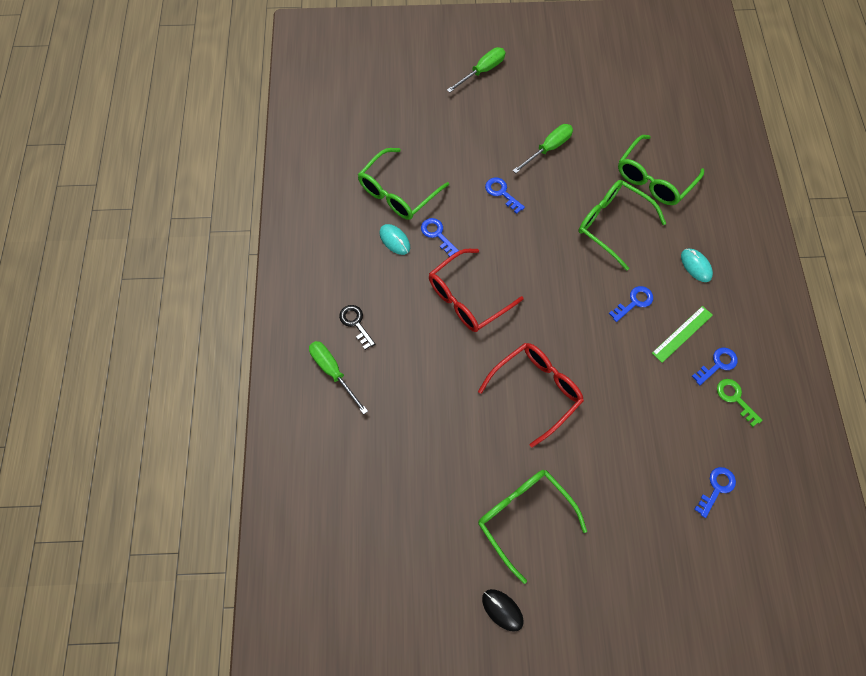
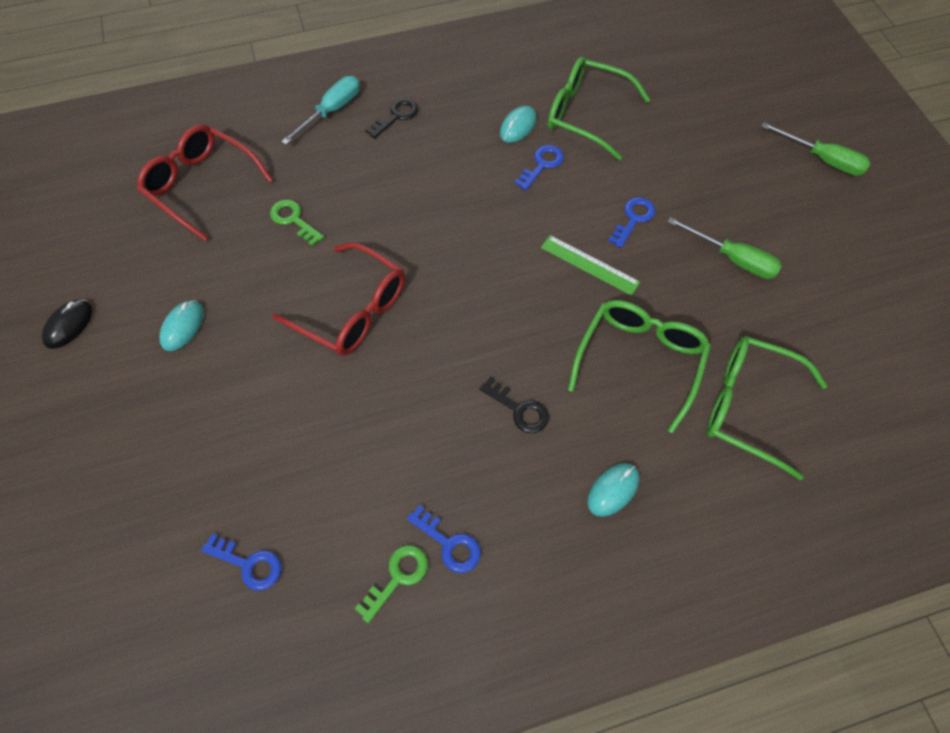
camera: 75 degrees right, 5 degrees down
green screwdriver [309,341,368,414] -> turquoise screwdriver [281,76,360,145]
red glasses [429,249,524,332] -> red glasses moved to [137,124,273,241]
green glasses [478,470,587,584] -> turquoise mouse [159,300,204,351]
blue key [609,286,653,322] -> black key [479,376,549,433]
green ruler [652,306,713,363] -> green ruler moved to [541,235,640,296]
none -> green key [270,200,324,246]

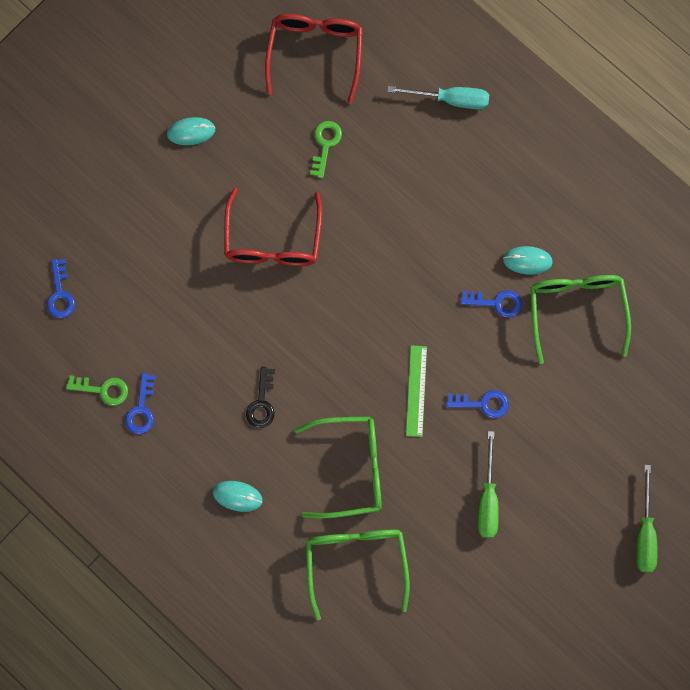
camera: 60 degrees right, 15 degrees up
black mouse [42,300,92,349] -> none
black key [365,98,418,139] -> none

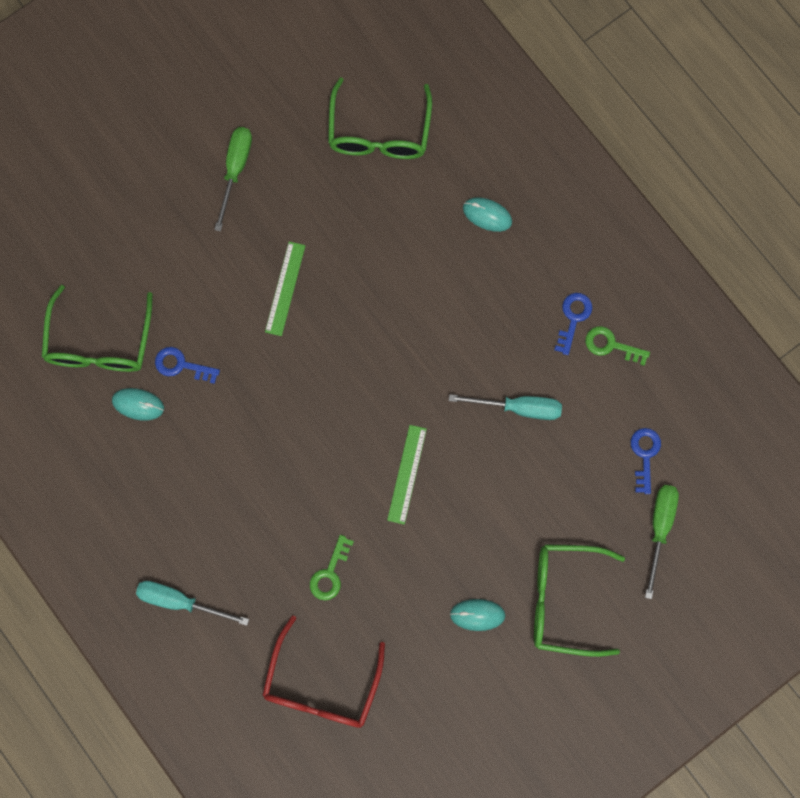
camera: 170 degrees left, 0 degrees up
red glasses [224,188,322,266] -> green ruler [387,425,427,525]
black key [246,367,275,428] -> none
green glasses [295,416,382,519] -> green glasses moved to [534,544,625,657]
blue key [446,390,509,418] -> none
green screwdriver [636,465,657,572] -> green screwdriver moved to [645,485,679,599]
none -> turquoise screwdriver [449,394,562,420]

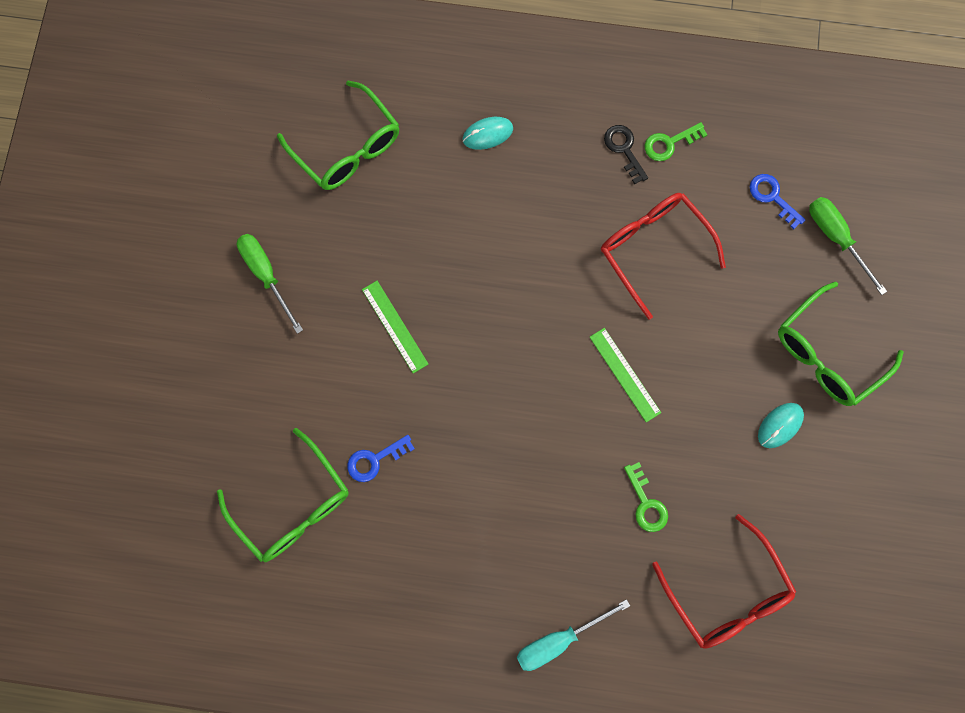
camera: 45 degrees left, 0 degrees up
turquoise mouse [112,388,164,420] -> none
turquoise screwdriver [449,394,562,420] -> red glasses [601,193,726,320]
blue key [554,293,592,355] -> black key [604,125,648,184]

